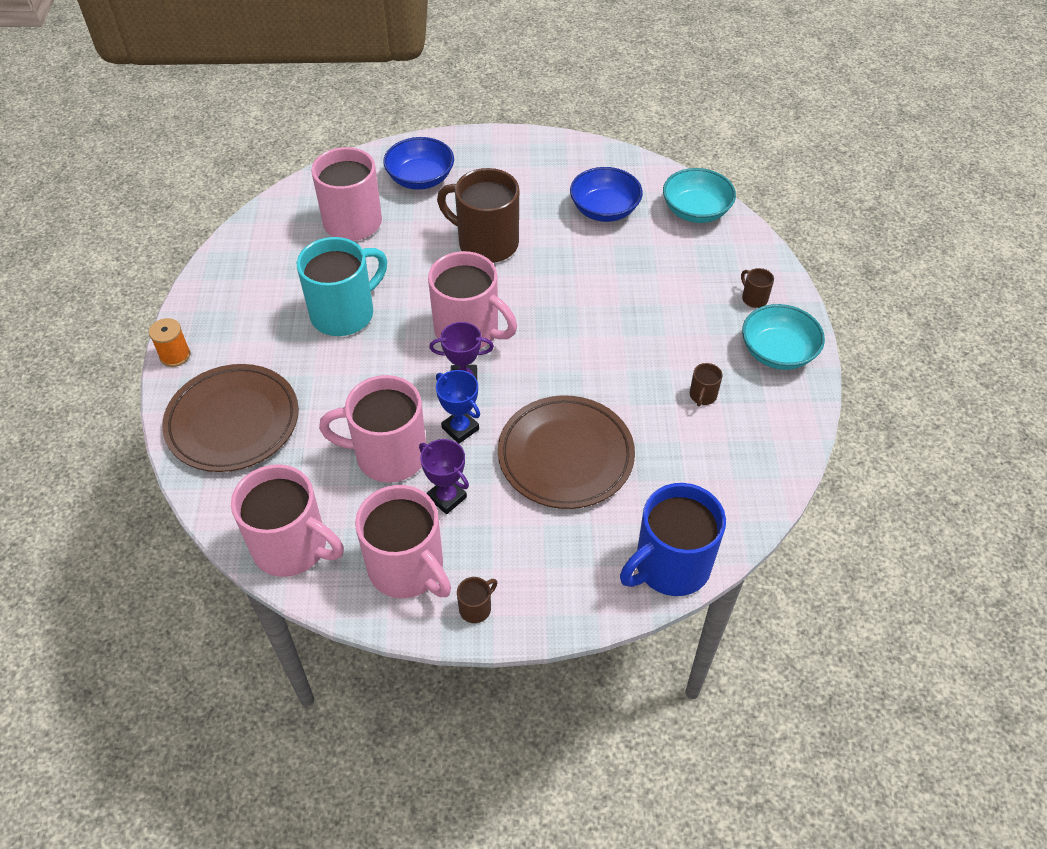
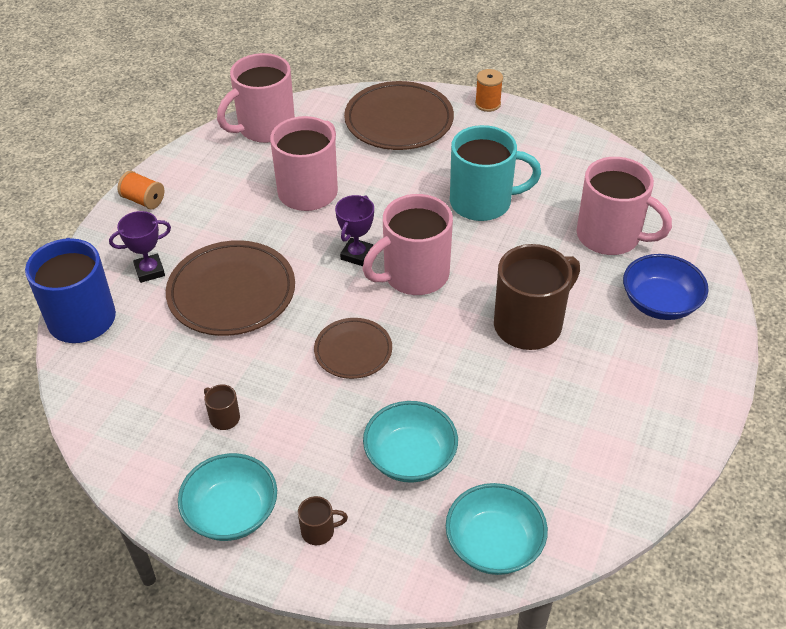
camera: 115 degrees right, 5 degrees down
turquoise mug [297,237,387,336] -> turquoise mug turned 75 degrees counterclockwise [450,125,541,221]
pink mug [355,485,451,598] -> none
purple trophy [419,439,469,514] -> purple trophy moved to [109,211,171,283]
blue trophy [436,370,480,444] -> none
brown mug [457,577,497,623] -> orange spool [117,171,164,209]
blue bowl [570,167,643,222] -> none
none -> brown plate [314,318,392,379]
none -> turquoise bowl [363,401,458,483]

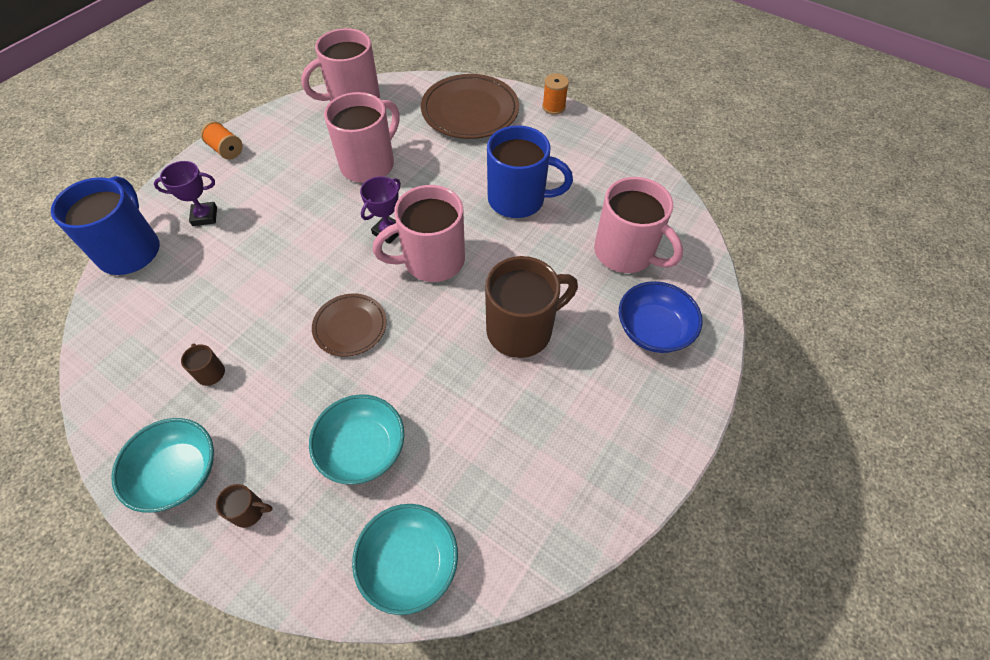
camera: 10 degrees right, 10 degrees up
brown plate [166,240,295,336] -> none
turquoise mug [450,125,541,221] -> blue mug [487,125,573,218]

